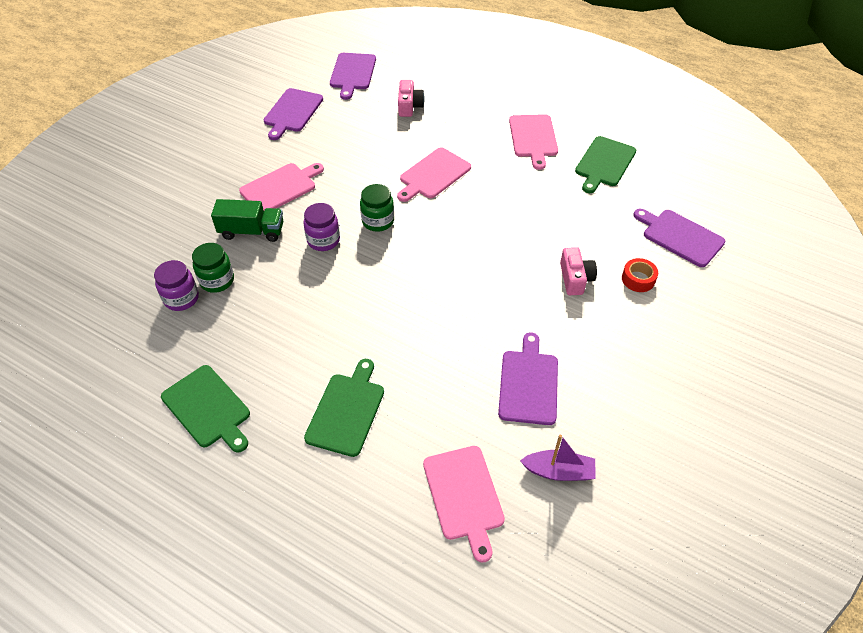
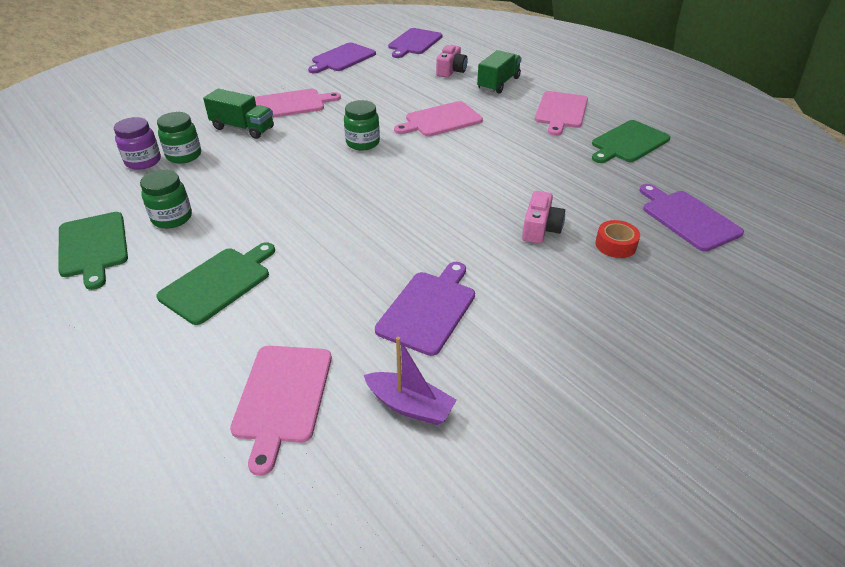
camera: 20 degrees right, 10 degrees down
purple jar [303,203,340,251] -> none
none -> green jar [140,170,192,229]
none -> green truck [477,50,522,93]

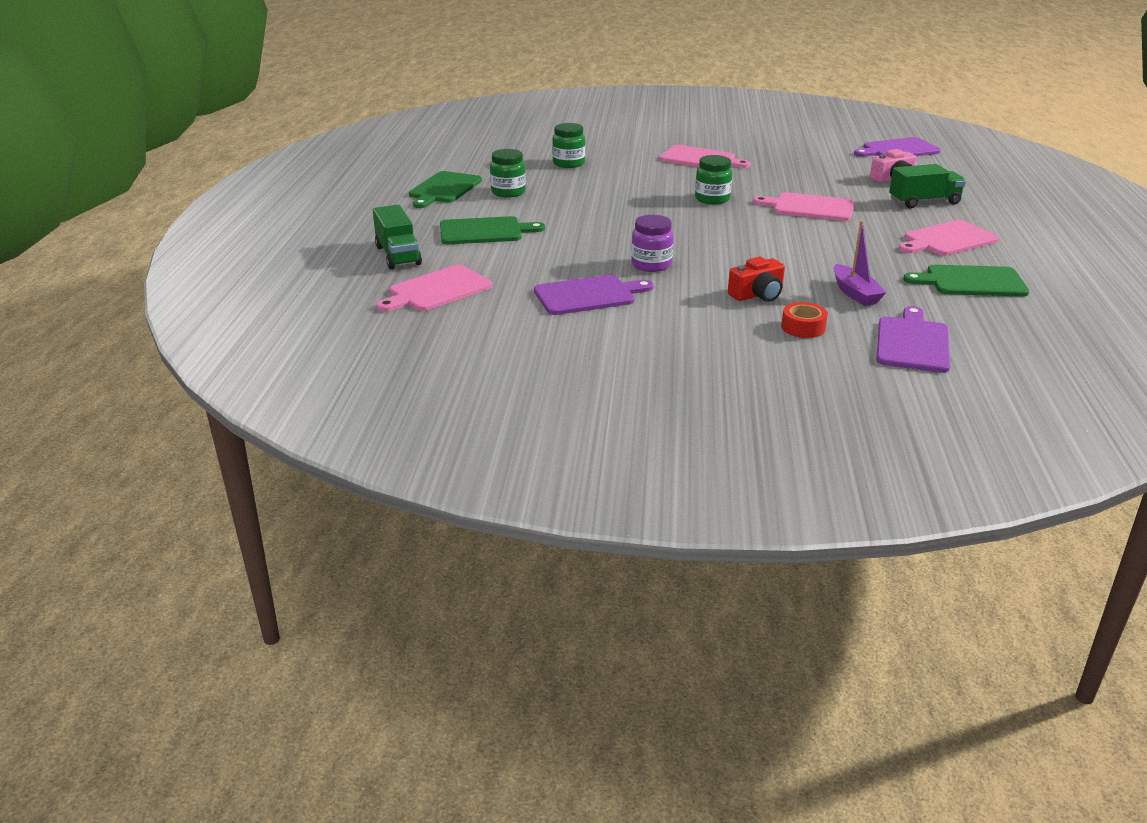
camera: 45 degrees right, 10 degrees down
purple jar [114,117,161,170] -> purple jar moved to [631,215,674,272]
green truck [203,89,274,139] -> green truck moved to [373,205,422,269]
purple cutting board [308,43,376,73] -> none
purple boat [364,337,457,425] -> purple boat moved to [834,221,887,306]
pink camera [522,191,565,244] -> red camera [728,257,785,302]

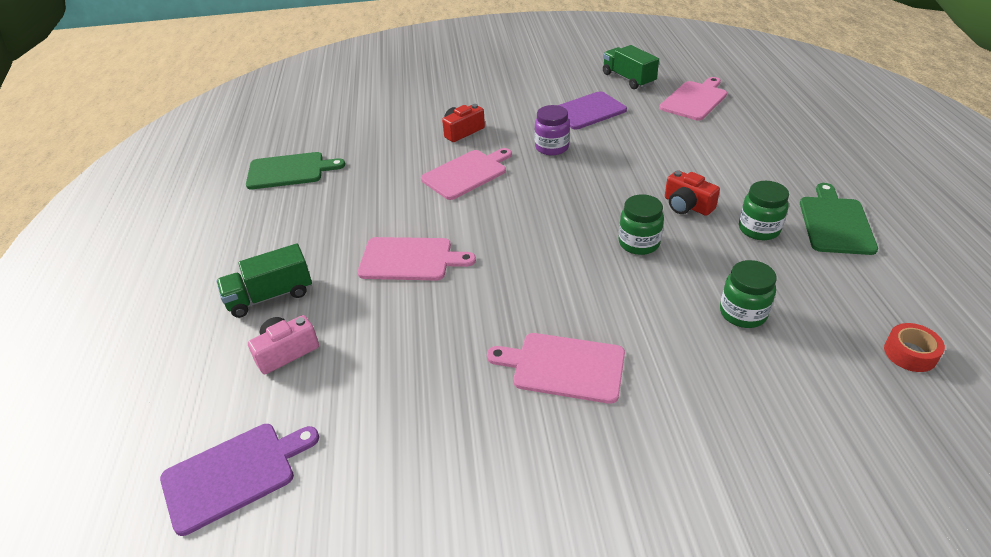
camera: 170 degrees right, 10 degrees up
green truck [373,205,422,269] -> green truck moved to [603,45,659,89]
green cutting board [440,216,545,244] -> none
green jar [695,155,732,204] -> green jar moved to [618,194,664,255]
red tape [781,302,828,338] -> red tape moved to [884,323,945,372]
purple boat [834,221,887,306] -> none
purple cutting board [876,306,950,373] -> none
pink cutting board [899,220,999,256] -> pink cutting board moved to [421,148,512,200]
none -> red camera [665,170,720,216]

